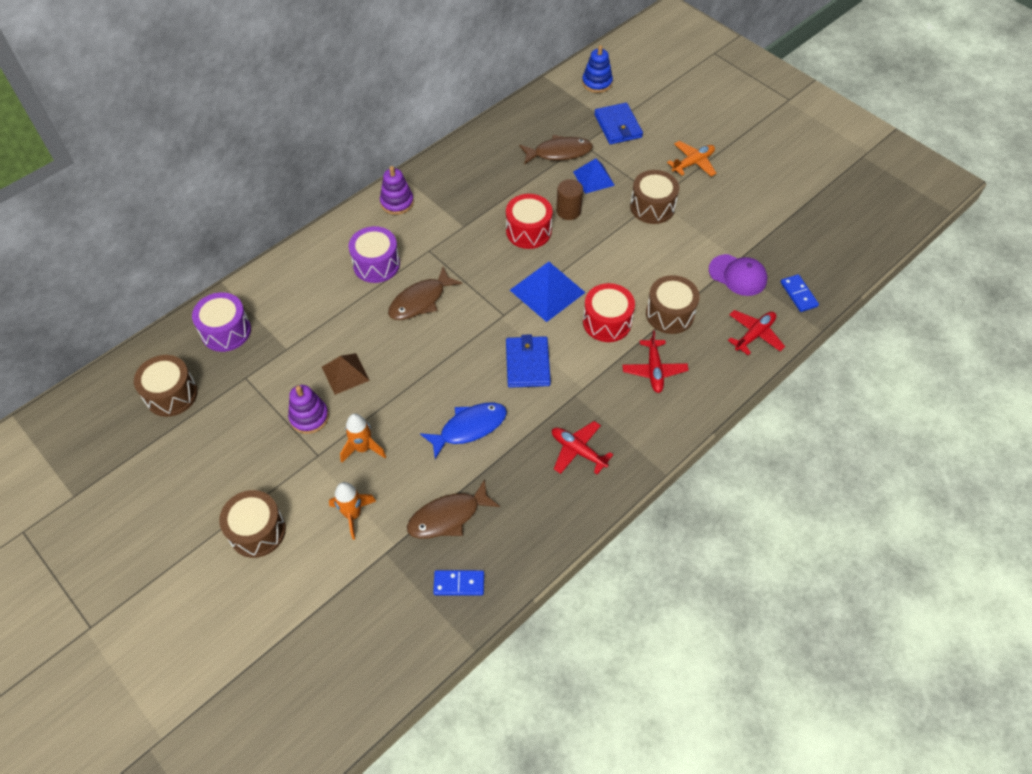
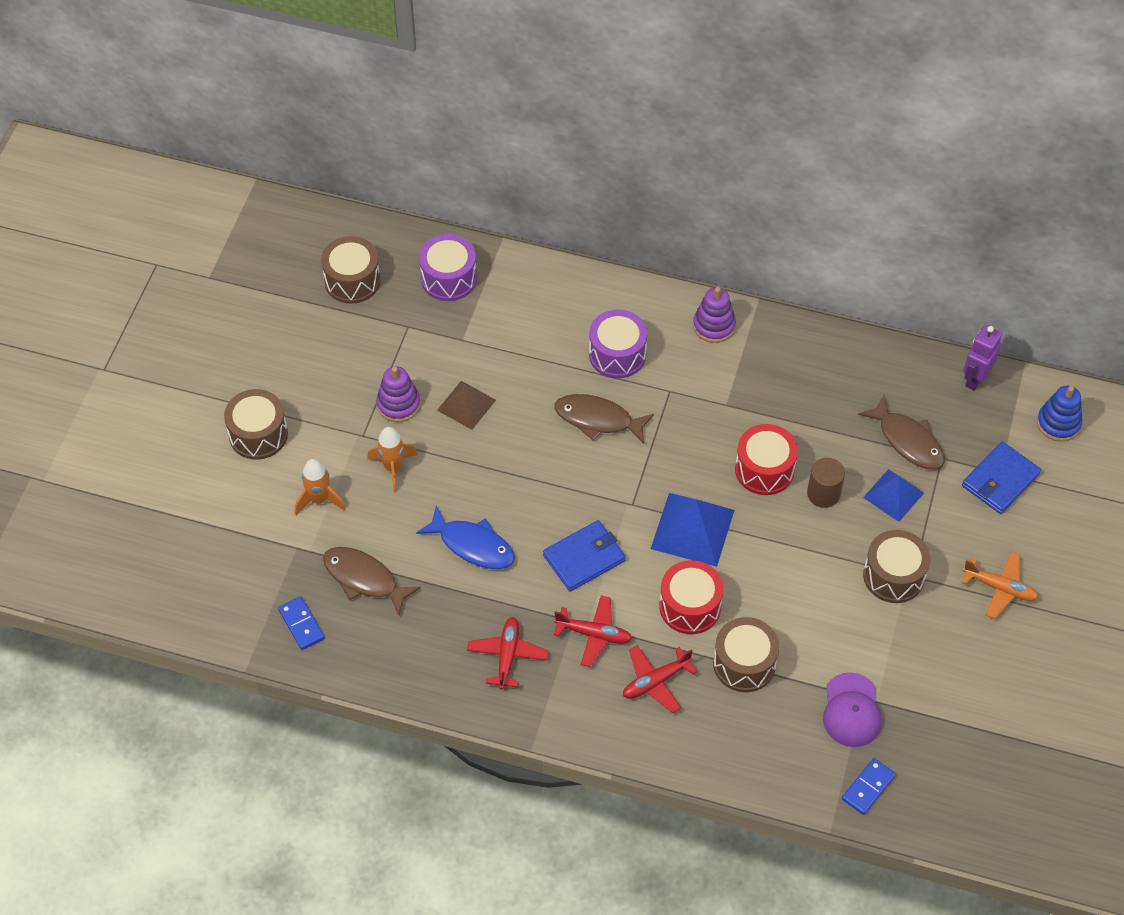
camera: 60 degrees right, 0 degrees up
red plane [728,310,785,355] -> red plane moved to [554,595,632,667]
none -> purple robot [963,325,1002,391]

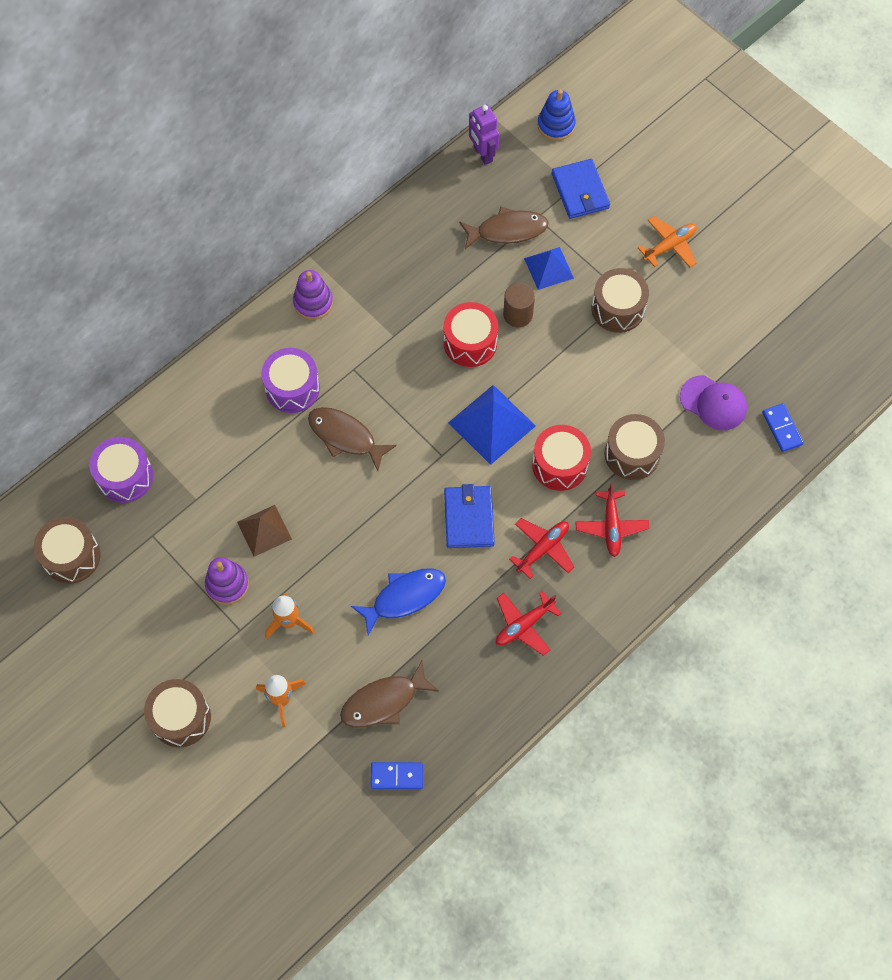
camera: 60 degrees left, 10 degrees up
red plane [467,617,548,689] -> red plane turned 75 degrees counterclockwise [496,591,562,656]
brown fish [555,394,654,444] -> brown fish turned 75 degrees clockwise [308,407,397,471]

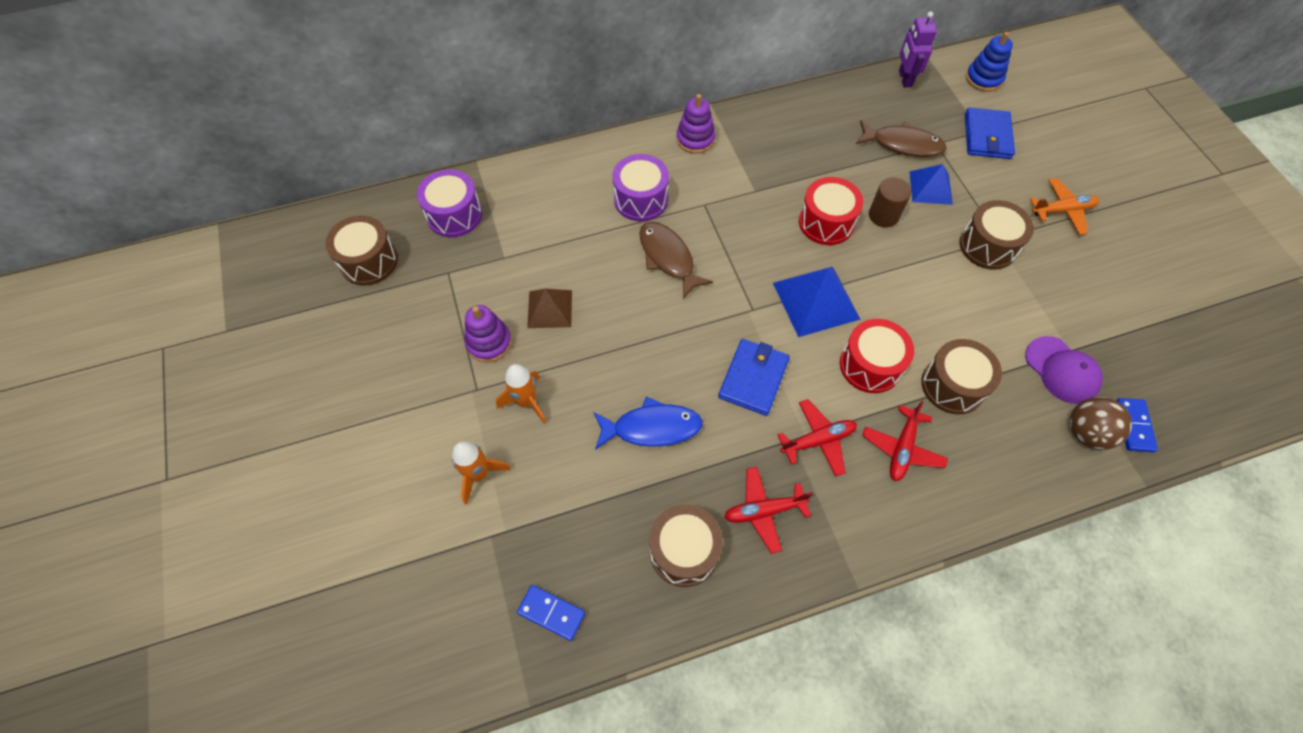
camera: 25 degrees right, 5 degrees down
brown drum [144,679,211,748] -> brown drum moved to [650,505,723,587]
brown fish [340,661,439,728] -> none
none -> brown ball [1070,397,1132,450]

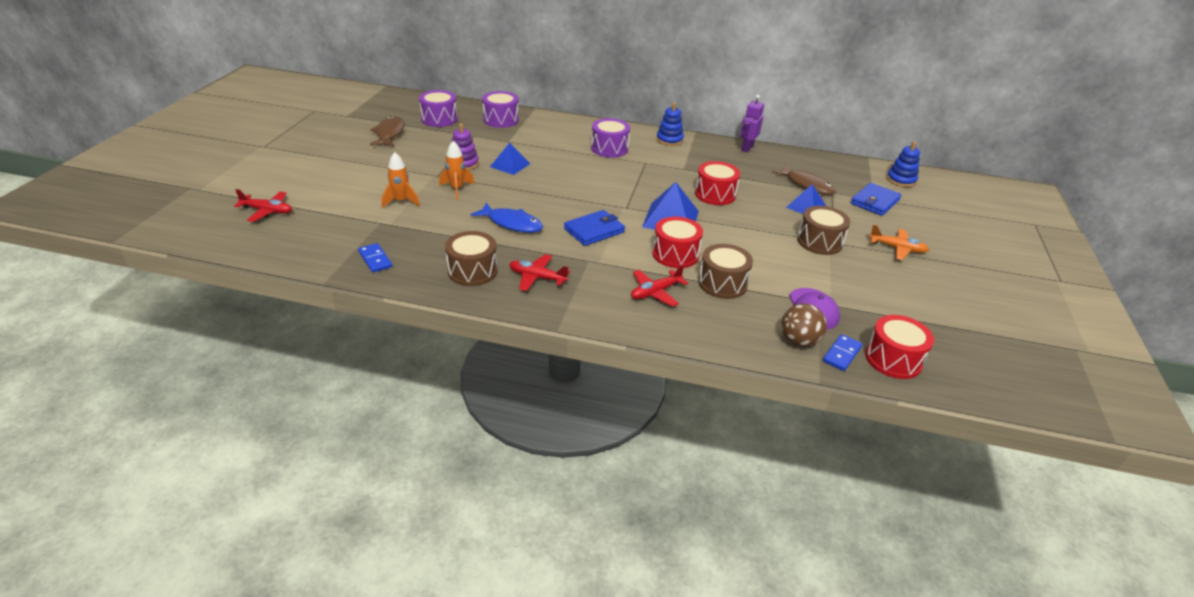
camera: 30 degrees right, 25 degrees down
brown drum [326,215,398,285] -> purple drum [419,90,458,127]
brown pyramid [527,289,572,328] -> blue pyramid [490,143,530,175]
brown fish [639,222,713,299] -> brown fish moved to [370,116,404,146]
purple stacking toy [676,94,716,154] -> blue stacking toy [657,102,684,146]
red plane [777,399,857,477] -> red plane moved to [234,189,292,222]
brown cylinder [869,177,911,227] -> none
purple robot [899,11,937,87] -> purple robot moved to [740,95,764,153]
none -> red drum [865,315,934,379]

